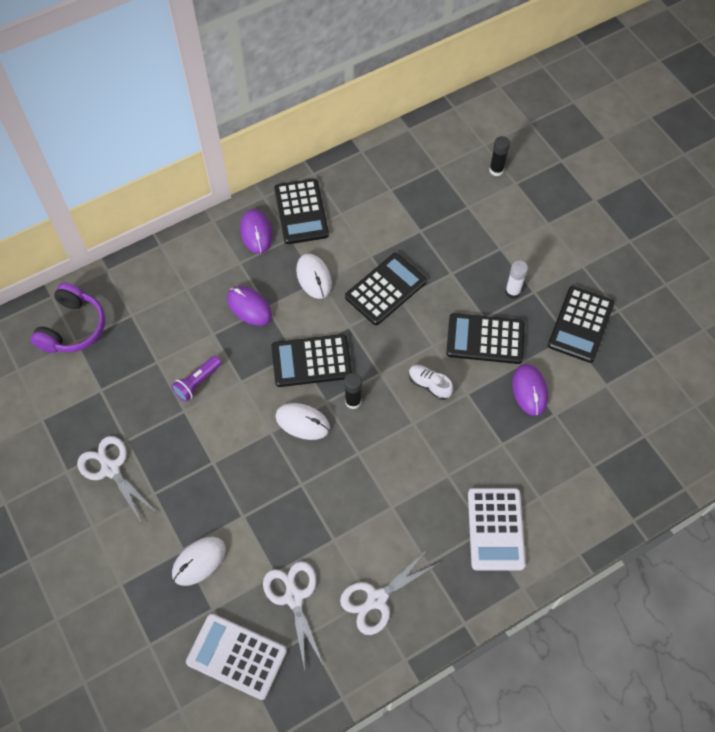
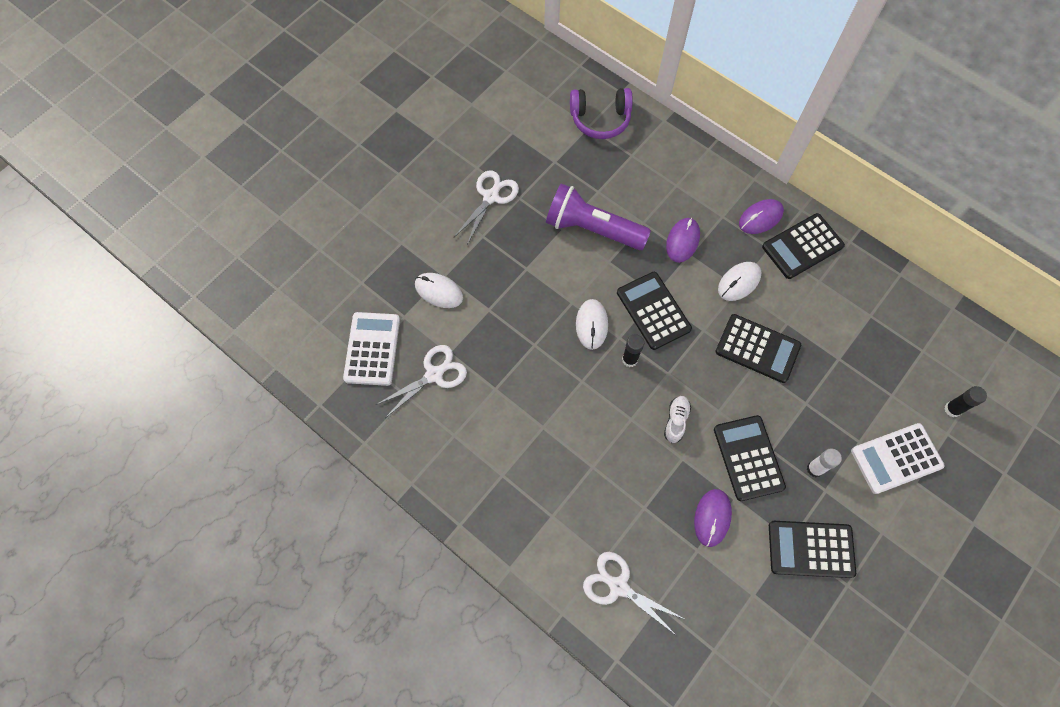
camera: 70 degrees right, 5 degrees up
purple flashlight [171,356,222,402] -> purple flashlight [546,184,651,250], size x2.04
white scissors [340,549,439,635] -> white scissors moved to [583,552,684,636]
white calculator [468,488,526,571] -> white calculator moved to [851,423,945,494]
purple mouse [512,364,548,416] -> purple mouse turned 45 degrees counterclockwise [694,489,732,547]

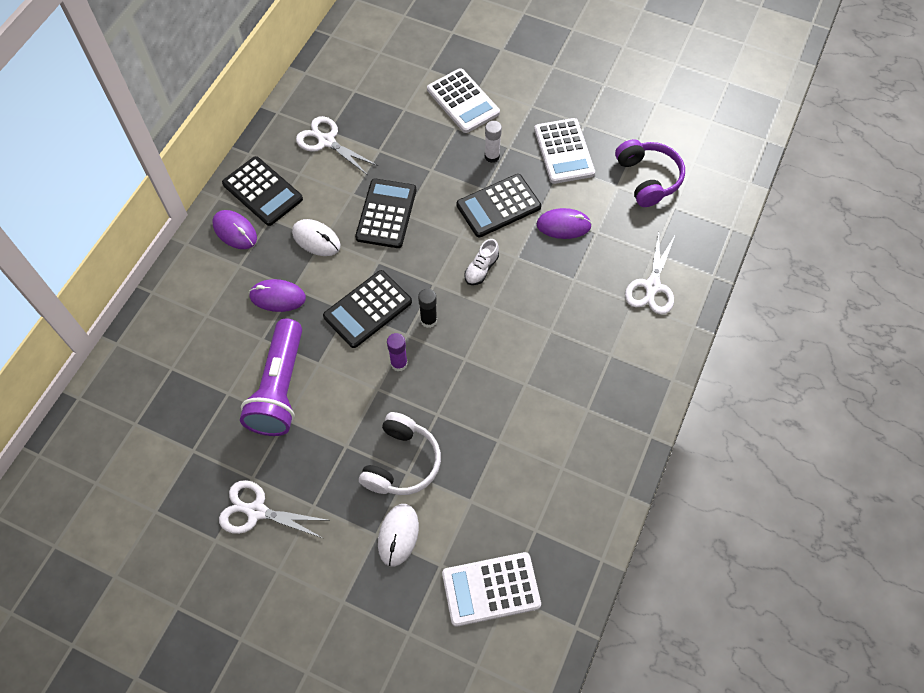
camera: 105 degrees left, 5 degrees down
white scissors [376,345,467,418] -> white scissors moved to [296,116,378,175]
purple headphones [570,88,633,139] -> purple headphones moved to [615,139,685,207]
white mouse [576,299,608,350] -> purple glue stick [387,333,408,372]
white shoe [664,396,691,443] -> white shoe turned 60 degrees counterclockwise [464,239,499,285]
black calculator [769,521,856,578] -> white calculator [534,118,595,184]
black glue stick [944,386,987,417] -> none
none -> white headphones [359,412,441,495]

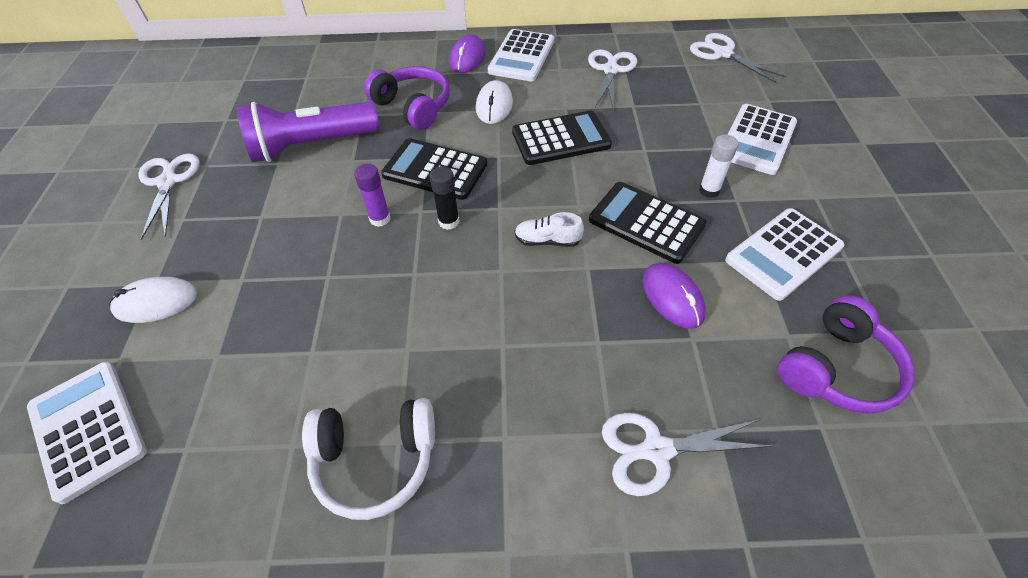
camera: 65 degrees right, 10 degrees down
black calculator [222,156,303,226] -> white calculator [488,29,554,81]
purple mouse [249,279,306,312] -> purple headphones [364,66,450,130]
white headphones [359,412,441,495] -> white headphones moved to [302,398,435,520]
none -> white scissors [690,33,786,83]

